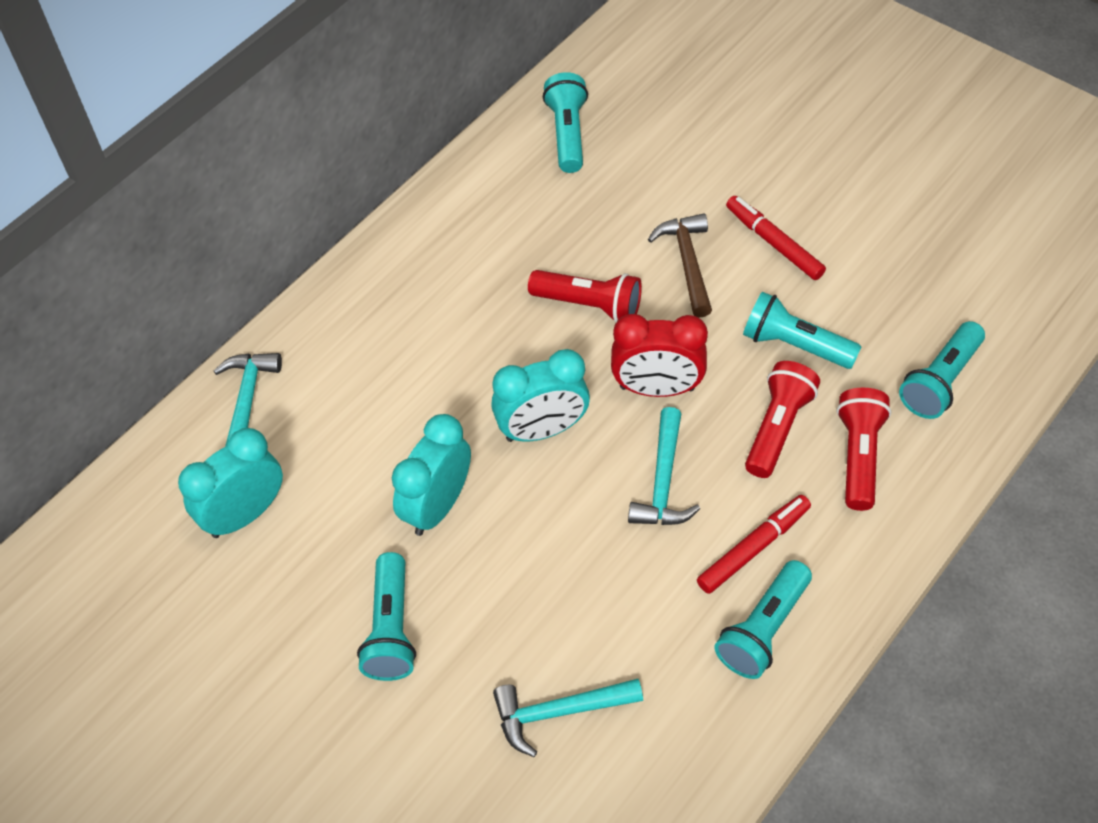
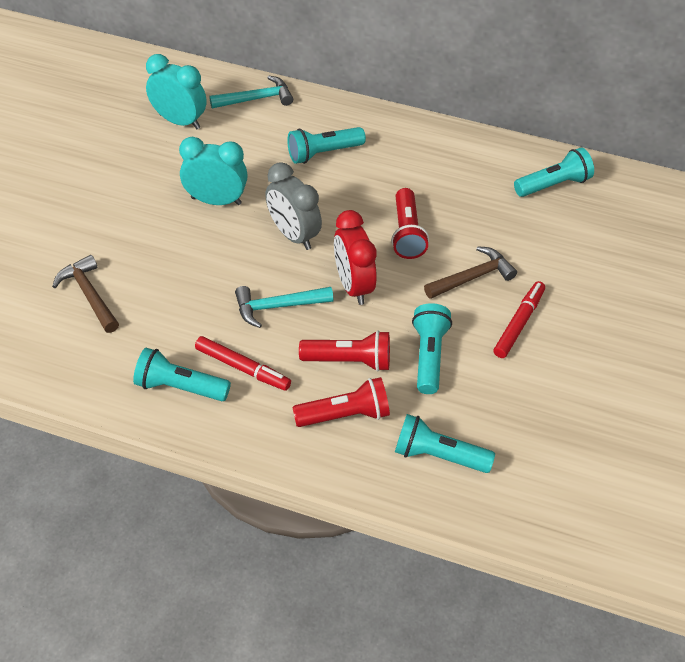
camera: 65 degrees right, 5 degrees down
turquoise flashlight [357,552,416,681] -> turquoise flashlight moved to [287,127,366,164]
turquoise clock [491,349,590,442] -> grey clock [265,162,322,250]
turquoise hammer [493,679,643,757] -> brown hammer [52,255,119,333]

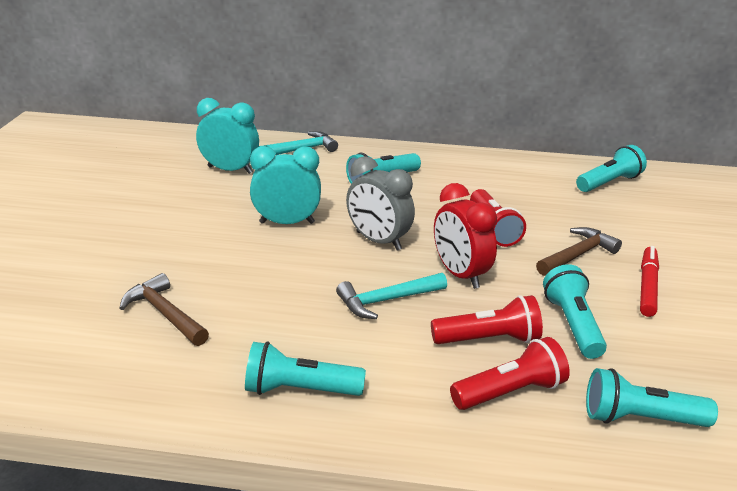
camera: 10 degrees left, 20 degrees down
red marker [195,336,291,391] -> none

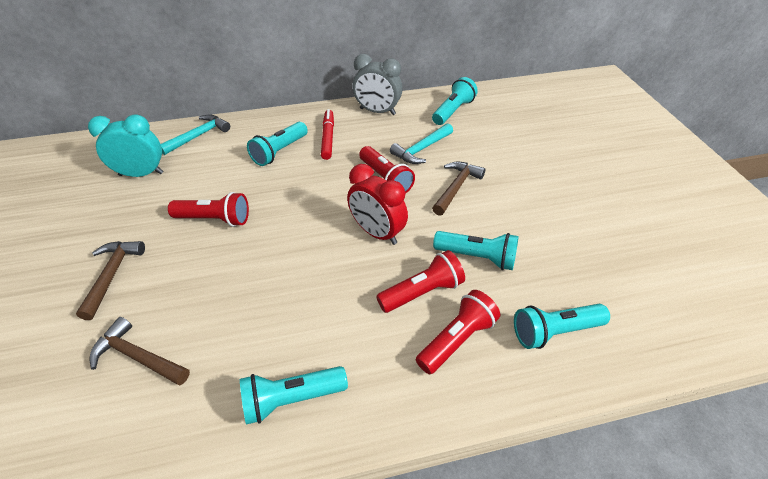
camera: 20 degrees left, 15 degrees up
turquoise clock [250,146,321,224] -> red flashlight [168,192,249,227]
turquoise hammer [336,273,447,319] -> turquoise hammer moved to [390,123,453,164]
grey clock [346,156,415,251] -> grey clock moved to [353,54,403,115]
turquoise flashlight [543,264,607,359] -> turquoise flashlight turned 135 degrees clockwise [433,231,519,270]
red marker [640,246,659,317] -> red marker moved to [321,109,334,160]
none -> brown hammer [76,241,145,320]

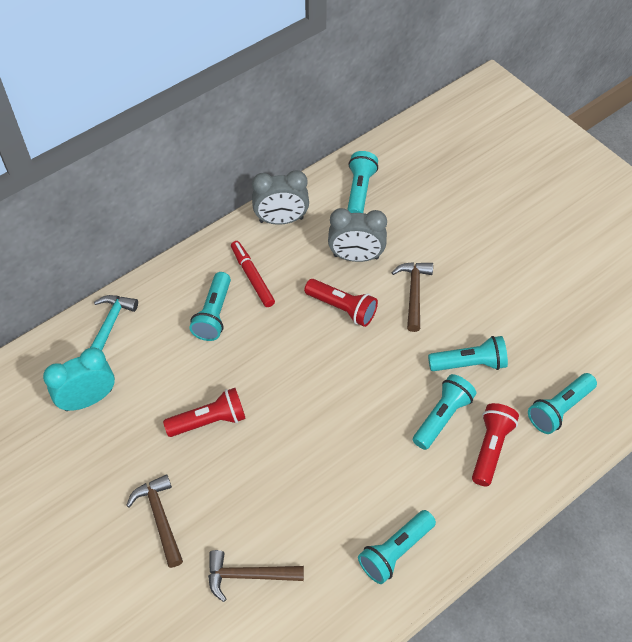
camera: 25 degrees left, 10 degrees up
red clock [347,164,408,245] -> none
red flashlight [376,250,465,313] -> turquoise flashlight [413,374,476,450]
turquoise hammer [390,123,453,164] -> grey clock [328,208,387,262]

